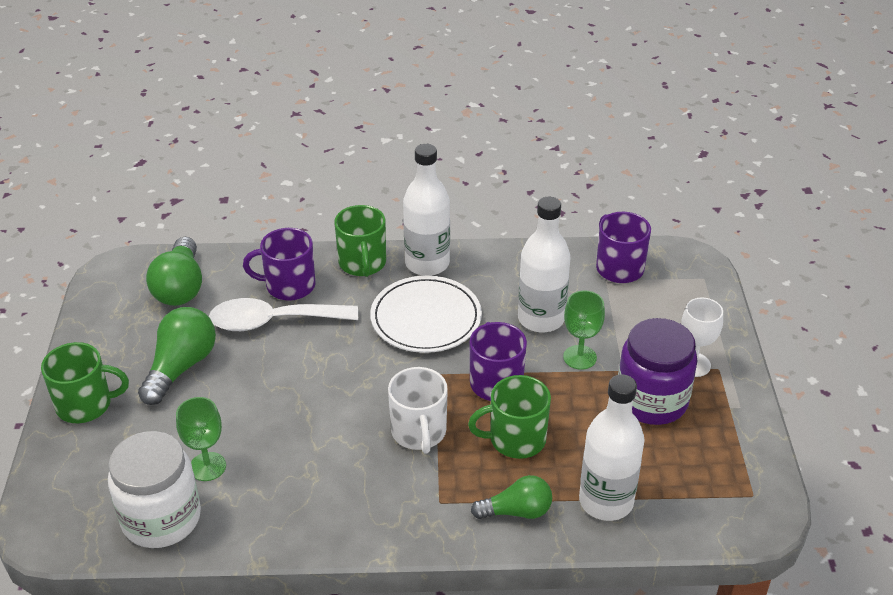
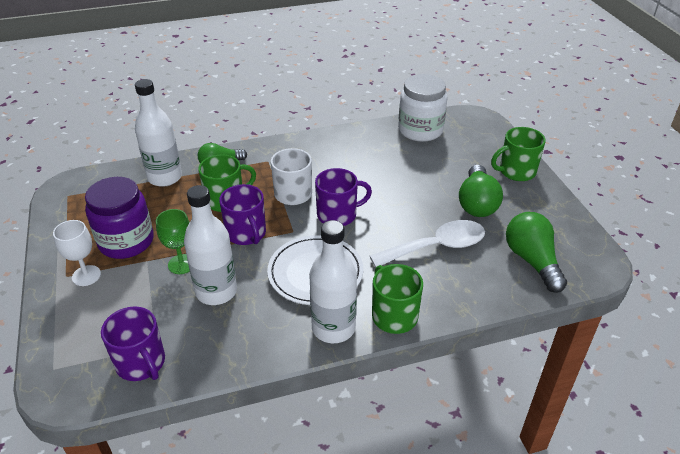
camera: 165 degrees right, 0 degrees up
green goblet [176,397,226,481] -> none
purple mug [243,228,316,301] -> purple mug moved to [315,168,372,226]

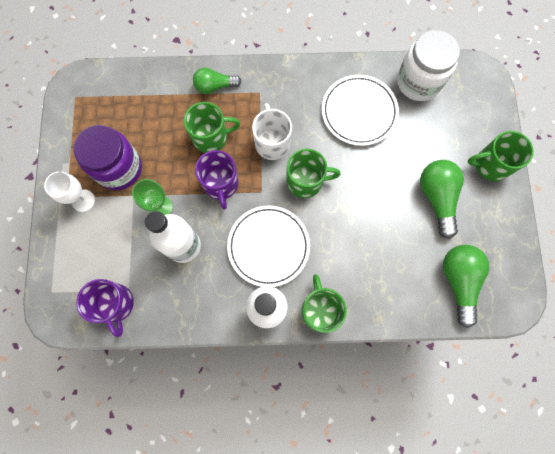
camera: 15 degrees right, 35 degrees up
white bottle [135,79,182,187] -> none
purple mug [315,168,372,226] -> green mug [287,149,340,198]
white spoon [370,220,485,267] -> none
green light bulb [459,165,503,217] -> green light bulb turned 150 degrees clockwise [420,160,464,239]
none -> white plate [322,75,399,146]

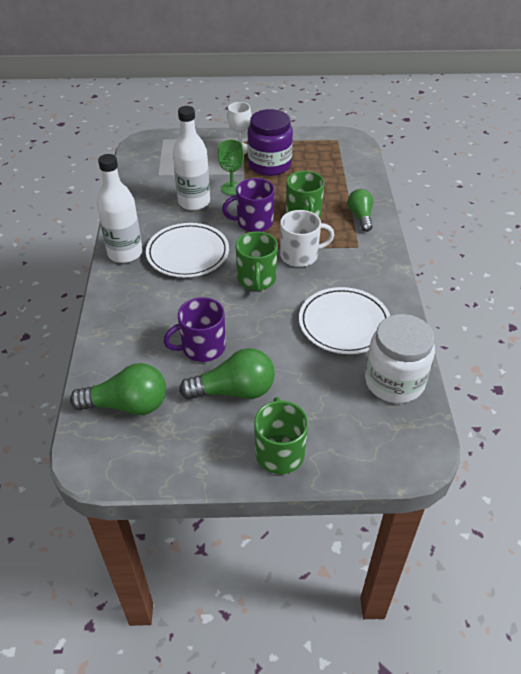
camera: 90 degrees right, 30 degrees down
purple mug [76,279,134,337] -> purple mug moved to [163,297,226,362]
green mug [301,274,347,333] -> none

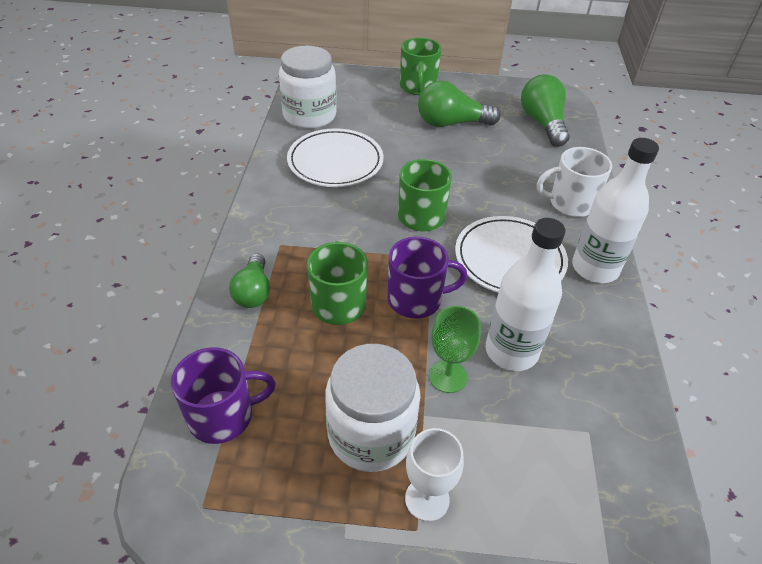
camera: 175 degrees left, 0 degrees up
green light bulb [70,363,166,415] -> green light bulb turned 75 degrees clockwise [521,74,570,147]
purple mug [163,297,226,362] -> purple mug moved to [171,347,276,444]
purple jar [247,109,293,176] -> white jar [325,344,420,472]
white mug [280,210,334,267] -> white mug moved to [537,147,612,217]

